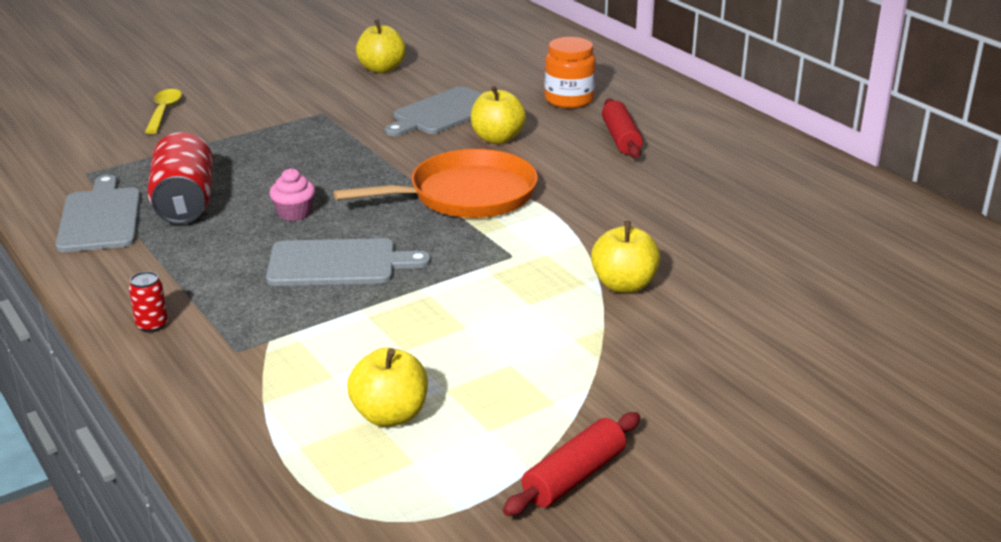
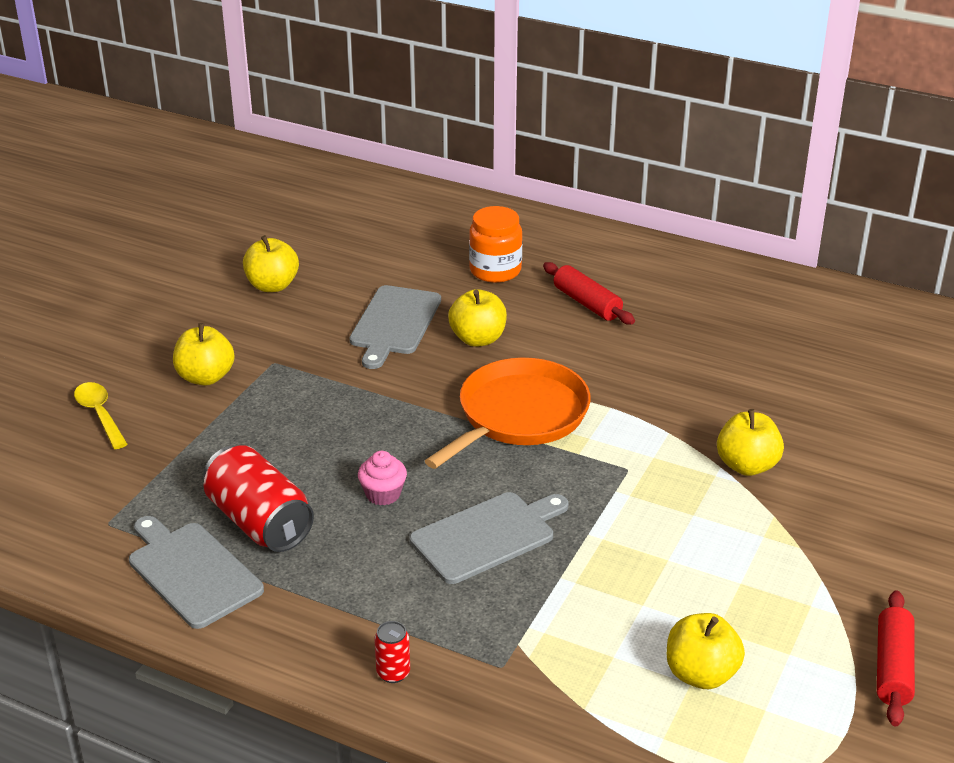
camera: 30 degrees left, 5 degrees up
none -> yellow apple [173,323,234,386]

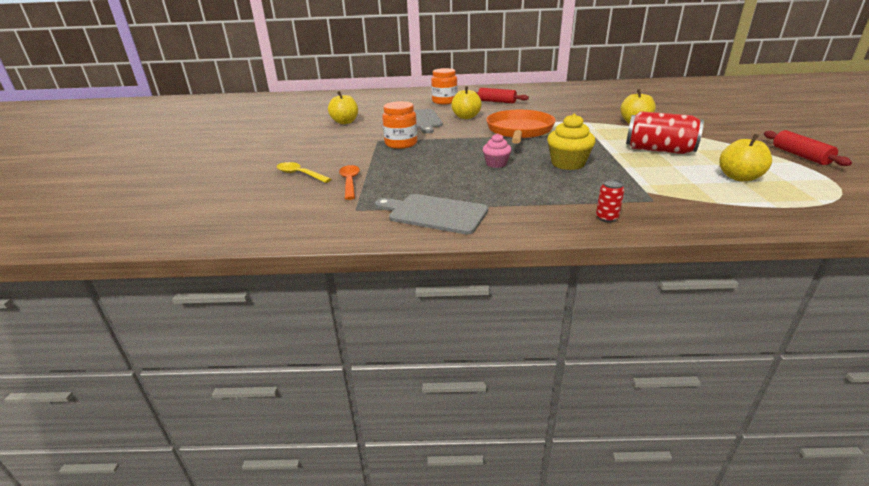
camera: 25 degrees left, 5 degrees down
yellow apple [173,323,234,386] -> none
red can [203,445,314,552] -> red can moved to [626,111,704,154]
grey cutting board [410,492,568,584] -> yellow cupcake [547,114,595,170]
none -> orange spoon [339,165,360,200]
none -> orange jar [382,101,417,149]

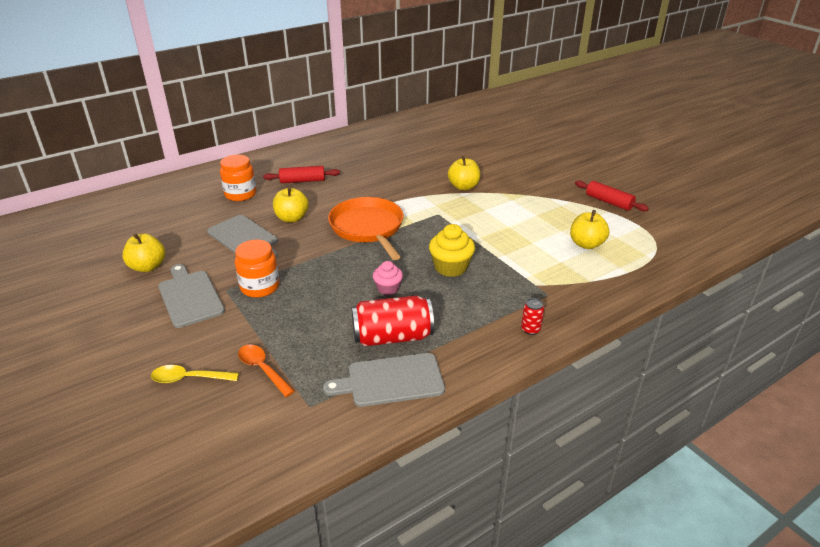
camera: 35 degrees left, 5 degrees up
red can [626,111,704,154] -> red can moved to [352,295,434,346]
none -> grey cutting board [158,264,225,328]

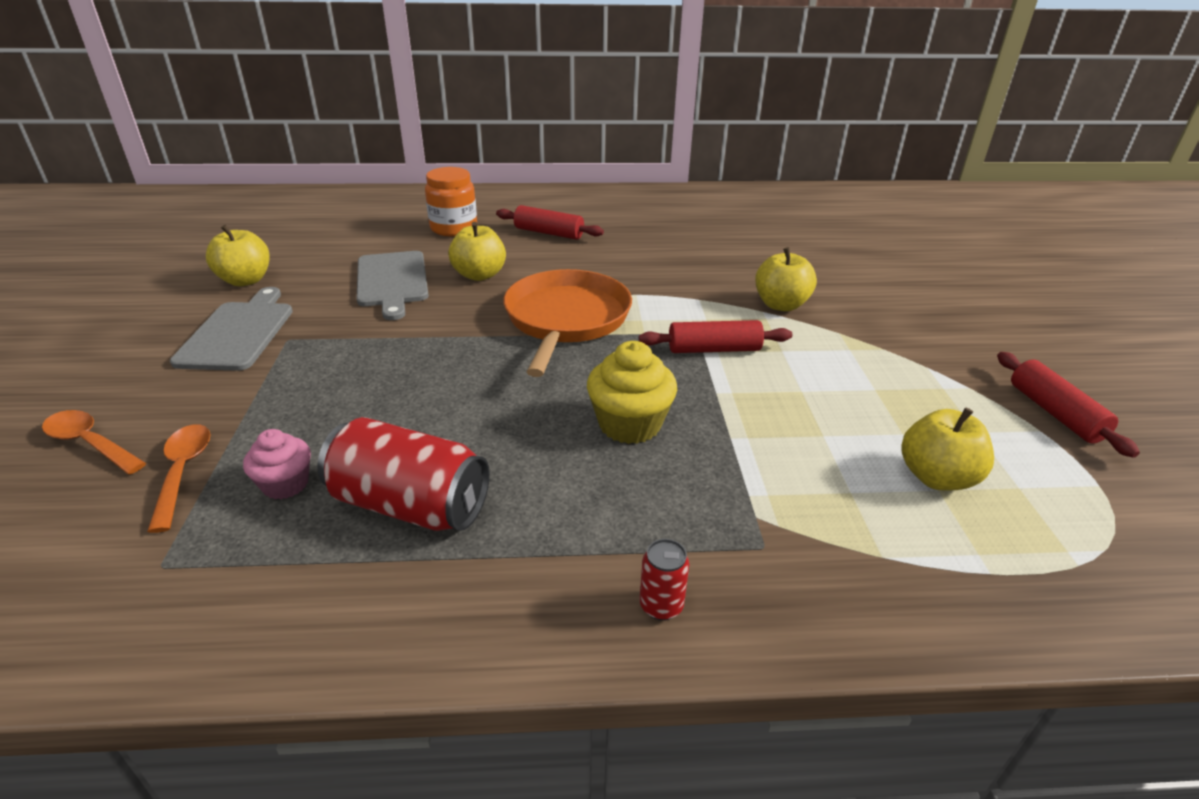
camera: 30 degrees right, 0 degrees up
yellow spoon [151,365,239,383] -> orange spoon [42,410,146,474]
orange jar [235,240,279,298] -> none
grey cutting board [323,353,445,407] -> none
pink cupcake [373,261,403,295] -> pink cupcake moved to [243,429,311,500]
none -> red rolling pin [639,320,792,353]

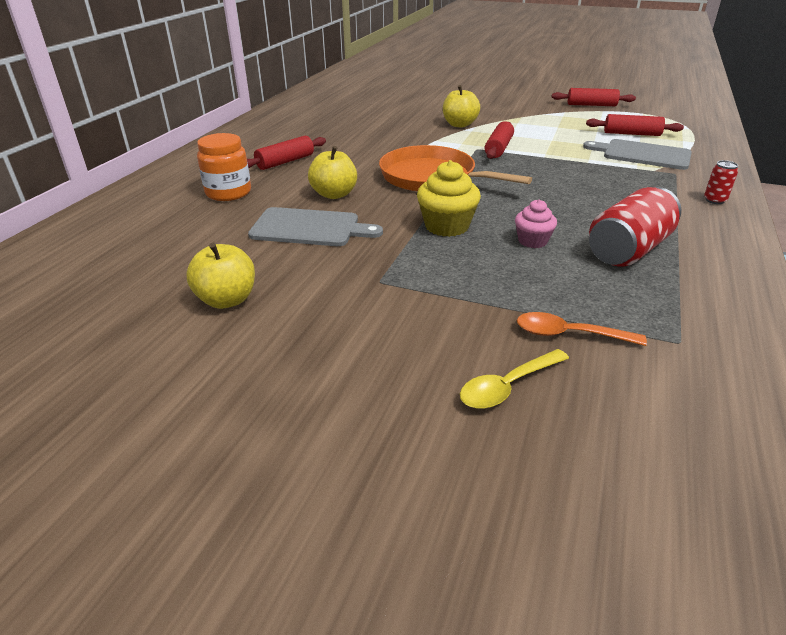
camera: 65 degrees left, 0 degrees up
orange spoon [42,410,146,474] -> yellow spoon [460,349,569,409]
grey cutting board [170,287,293,371] -> grey cutting board moved to [583,139,692,170]
pink cupcake [243,429,311,500] -> pink cupcake moved to [515,200,557,248]
yellow cupcake [587,341,677,444] -> yellow cupcake moved to [417,160,481,237]
yellow apple [901,407,994,491] -> red rolling pin [586,114,684,136]

